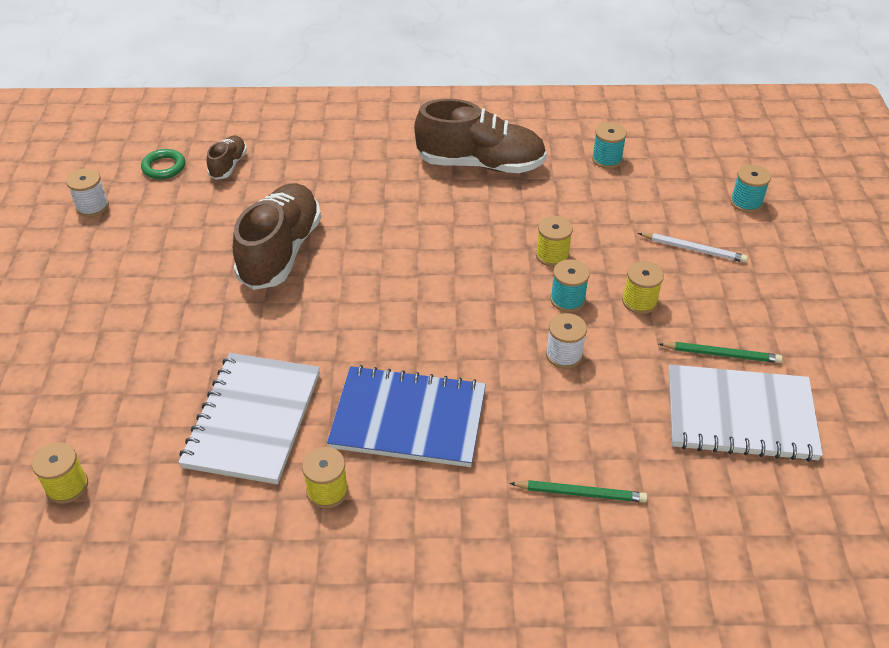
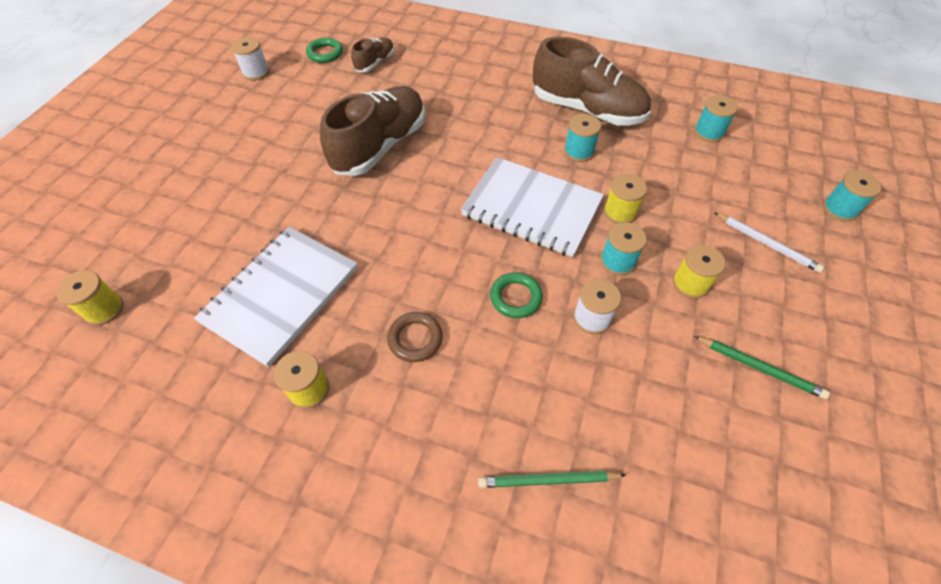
camera: 20 degrees right, 10 degrees up
blue notebook [327,365,486,467] -> brown ring [387,312,443,362]
green pencil [509,480,647,503] -> green pencil turned 150 degrees clockwise [478,471,626,488]
white notebook [669,365,823,462] -> white notebook moved to [461,157,604,257]
none -> green ring [490,272,543,318]
none -> turquoise spool [564,114,601,162]

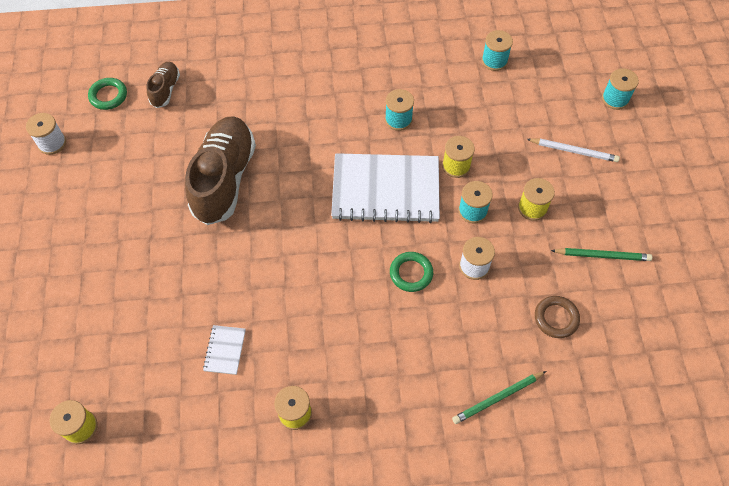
camera: 25 degrees left, 5 degrees up
white notebook [194,227,358,367] -> white notebook [203,325,246,375], size x0.41
brown ring [387,312,443,362] -> brown ring moved to [535,296,580,338]
brown shoe [533,36,651,126] -> none

